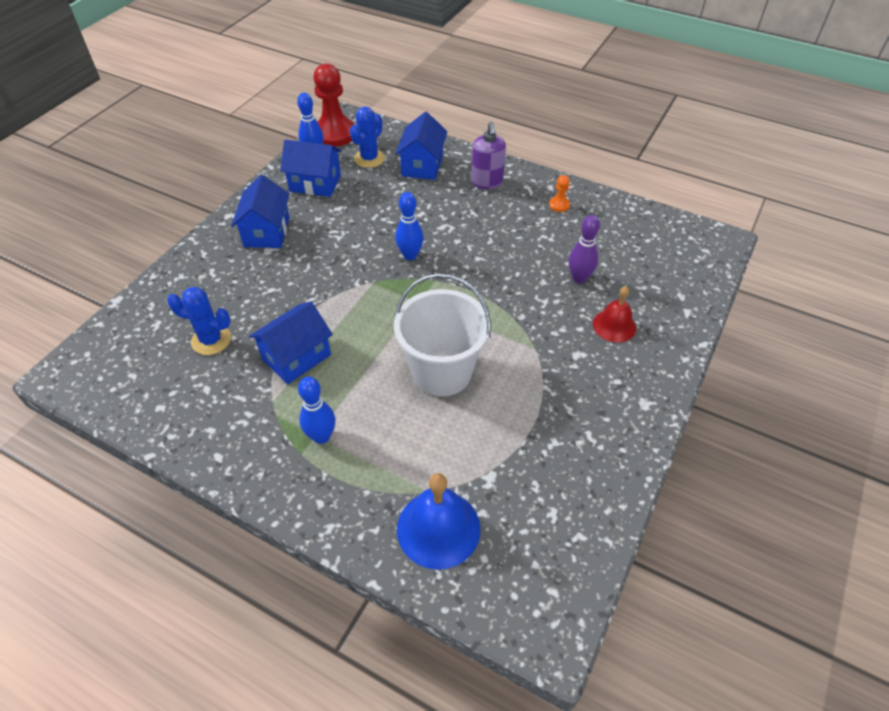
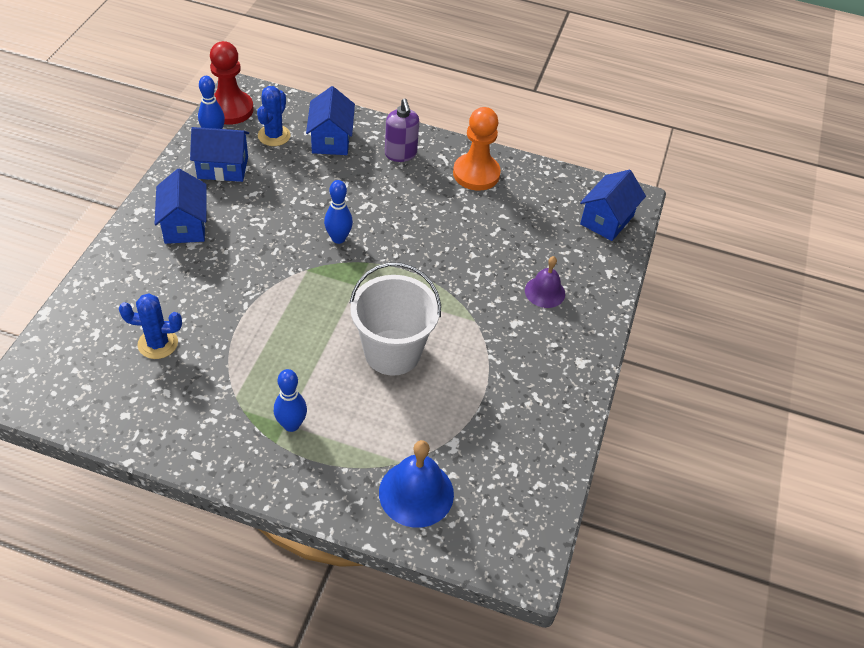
camera: 15 degrees left, 0 degrees up
blue house [249,302,333,384] -> blue house moved to [580,170,646,241]
orange pawn [549,175,570,212] -> orange pawn [453,107,501,190], size x2.30
purple bowling pin [568,215,600,283] -> none
red bell [593,286,636,342] -> purple bell [525,256,565,308]

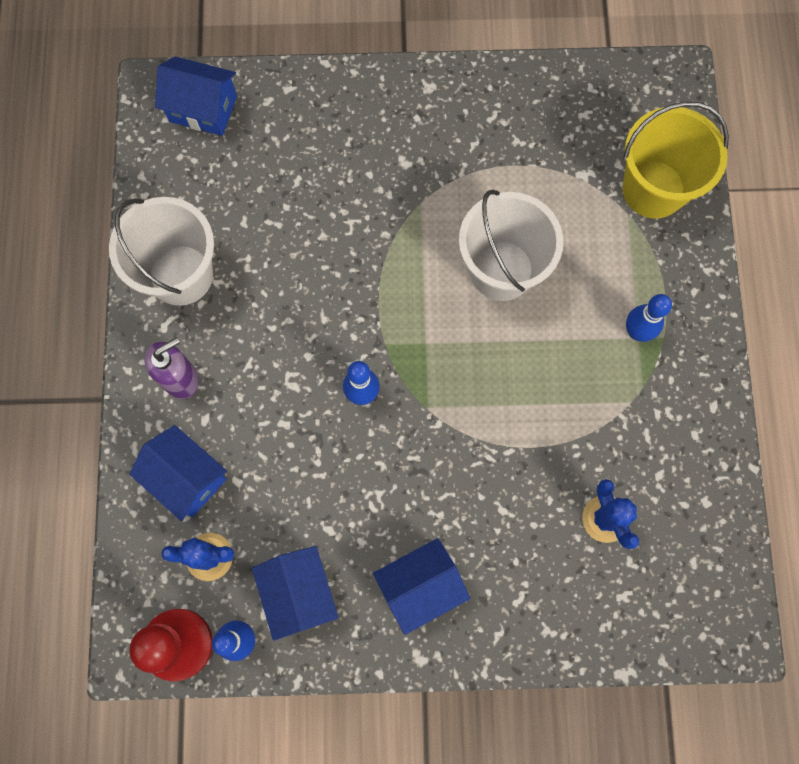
camera: 105 degrees left, 25 degrees up
blue house [306,86,355,155] -> blue house turned 60 degrees clockwise [129,425,227,521]
blue bell [379,440,454,528] -> yellow bucket [622,102,729,219]
orange pawn [453,107,501,190] -> white bucket [109,197,214,306]
purple bell [525,256,565,308] -> none

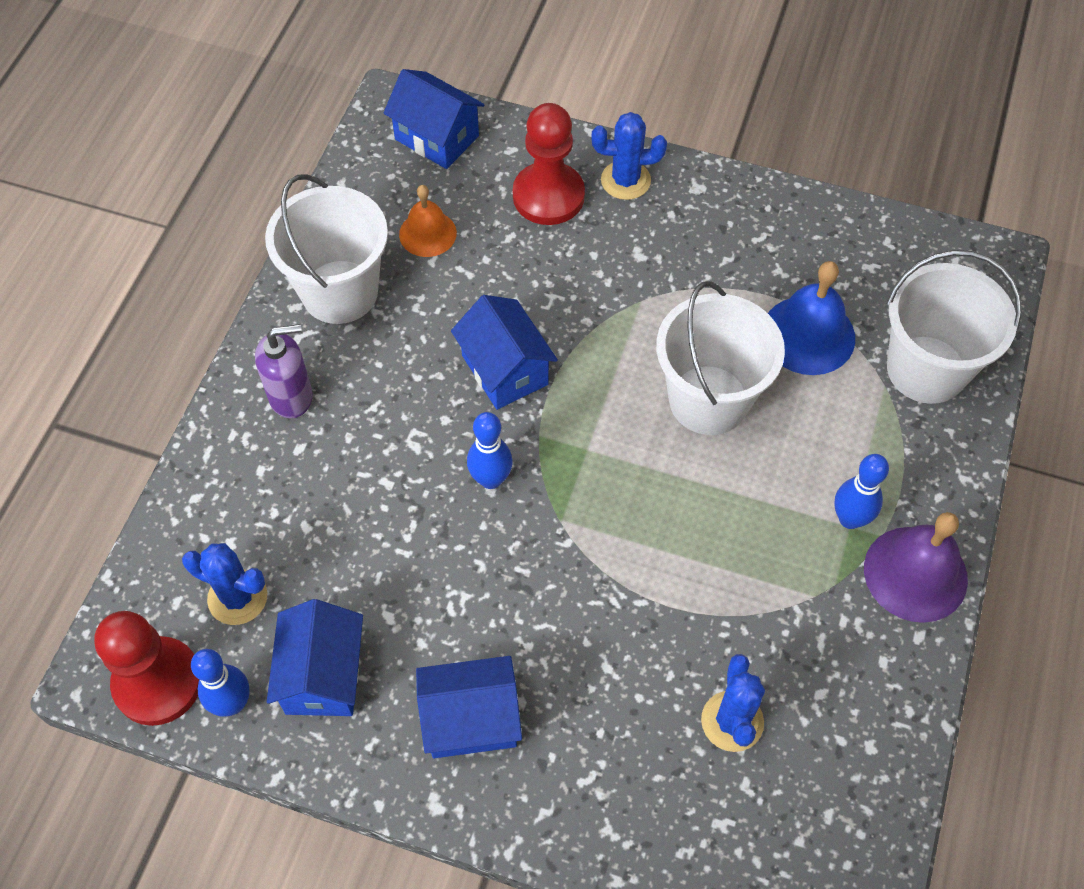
camera: 20 degrees right, 15 degrees down
blue house [129,425,227,521] -> blue house moved to [451,295,558,410]
yellow bucket [622,102,729,219] -> white bucket [887,250,1022,404]
none -> orange bell [399,185,457,257]
none -> red pawn [513,103,585,225]
none -> blue cactus [592,112,667,200]
none -> blue bell [768,261,855,375]
none -> purple bell [864,512,968,623]

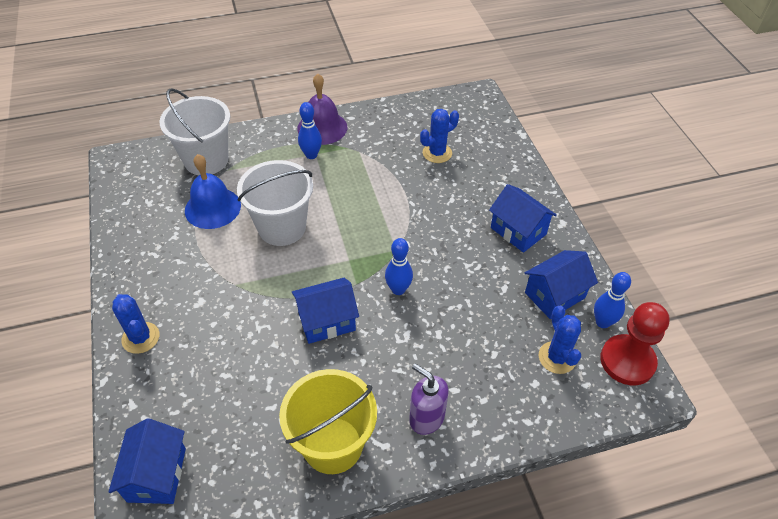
camera: 125 degrees left, 10 degrees down
white bucket [265,174,388,324] -> yellow bucket [279,369,377,474]
orange bell [399,185,457,257] -> none
blue house [451,295,558,410] -> blue house turned 45 degrees clockwise [292,278,359,344]
red pawn [513,103,585,225] -> none

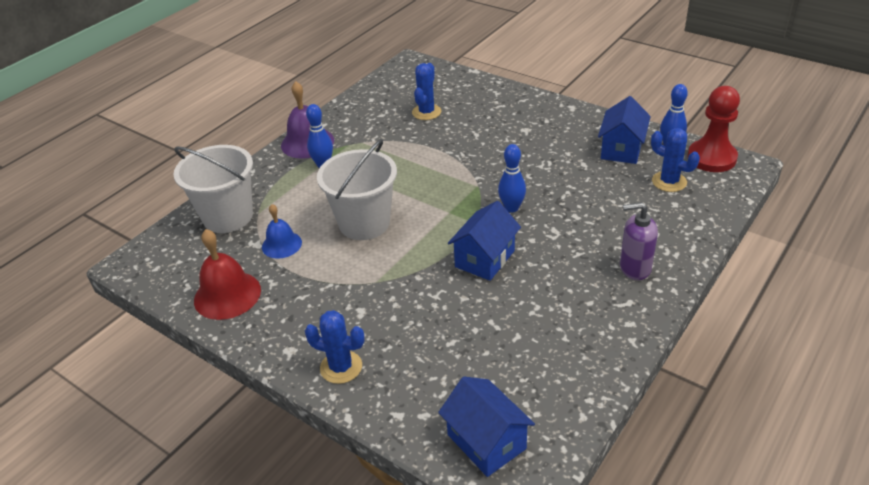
camera: 35 degrees left, 10 degrees down
blue bell [185,154,241,229] -> blue bell [262,204,302,259], size x0.64
yellow bucket [279,369,377,474] -> none
blue house [489,184,557,253] -> none
none -> red bell [194,229,261,320]

